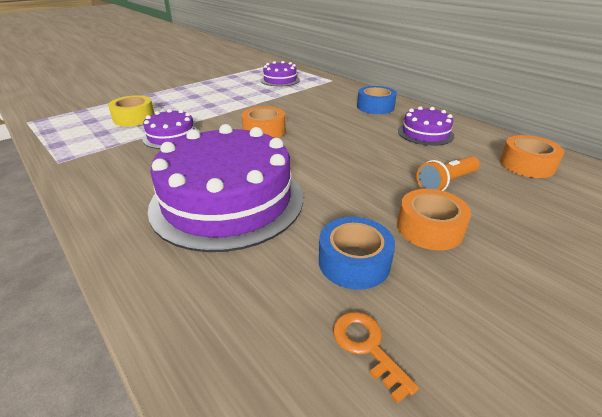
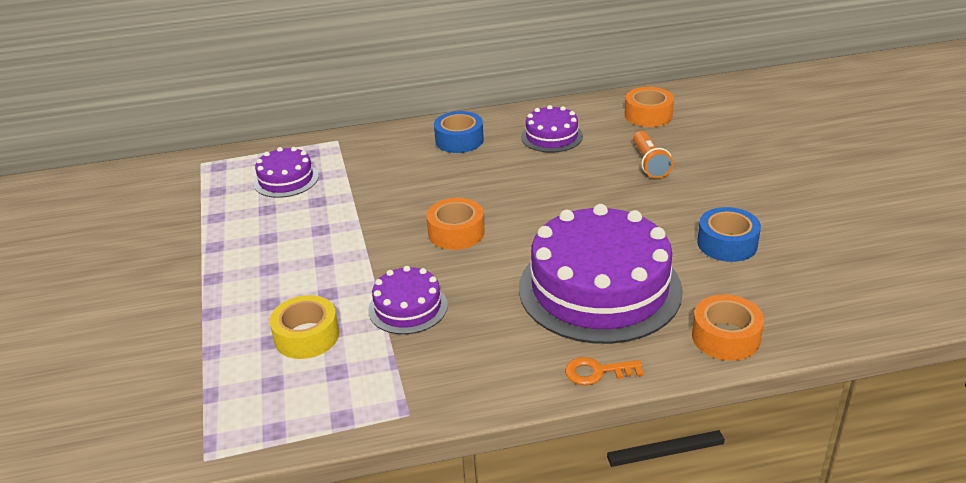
camera: 60 degrees left, 0 degrees up
orange key [333,312,419,403] -> orange key moved to [565,357,643,385]
orange tape [397,189,471,250] -> orange tape moved to [692,295,764,361]

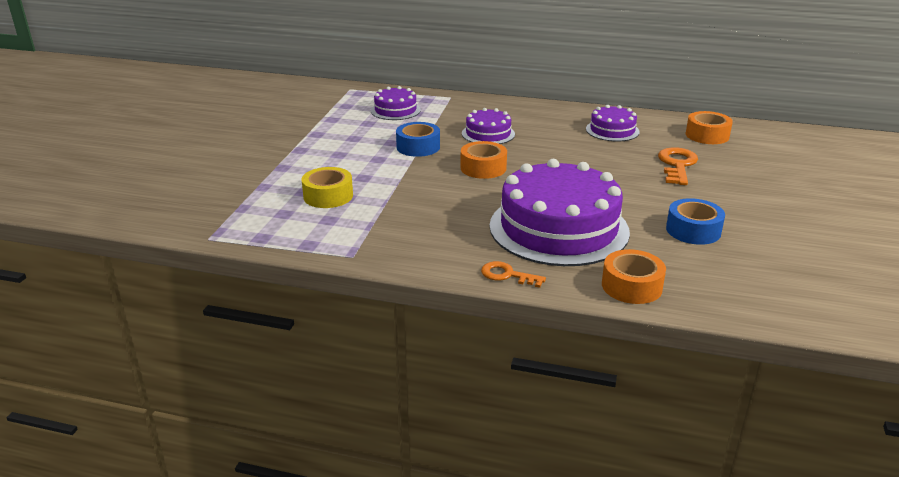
camera: 25 degrees right, 5 degrees down
purple cake [368,266,448,334] -> purple cake moved to [462,108,515,144]
blue tape [434,111,484,153] -> blue tape moved to [396,122,440,157]
orange flashlight [633,131,673,178] -> orange key [658,147,698,185]

